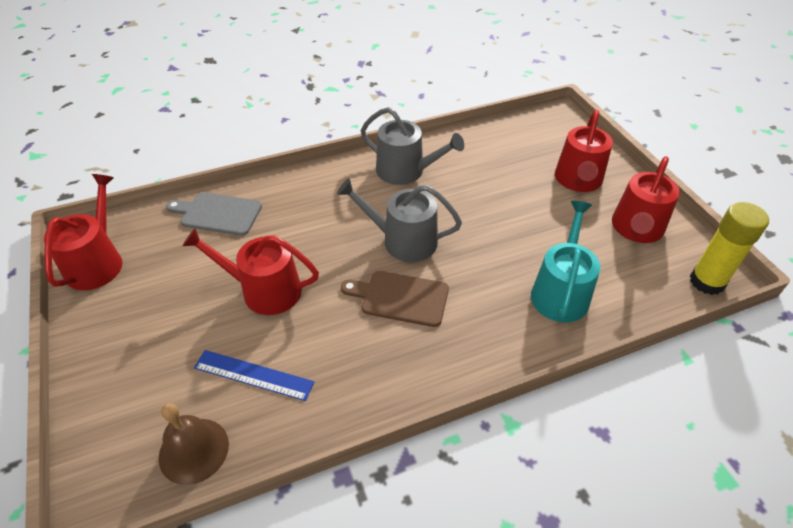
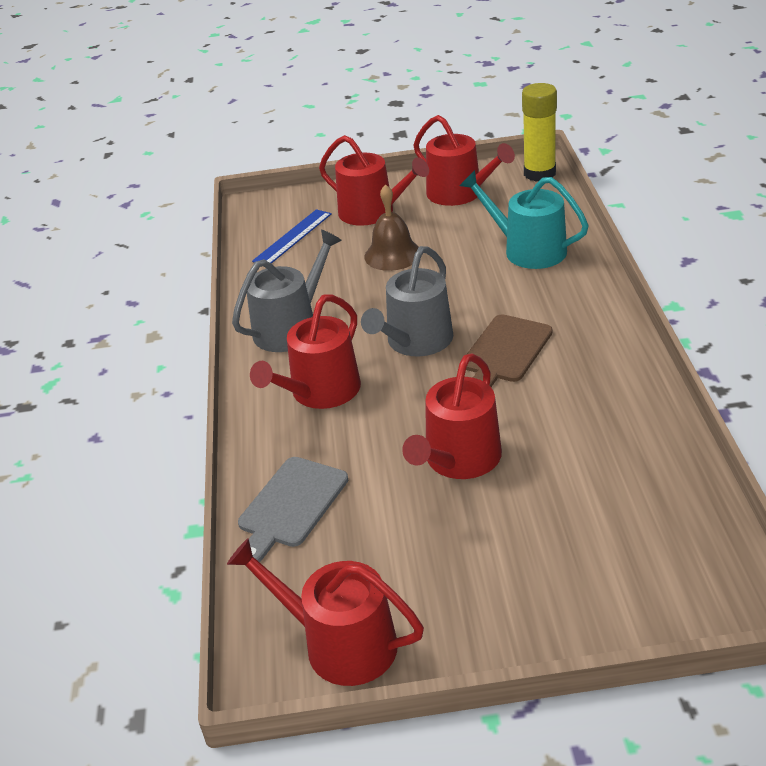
camera: 70 degrees left, 10 degrees down
brown bell [159,403,229,485] -> brown bell moved to [364,184,419,271]
blue ruler [194,350,314,401] -> blue ruler moved to [252,209,332,264]
none -> red watering can [250,294,361,409]

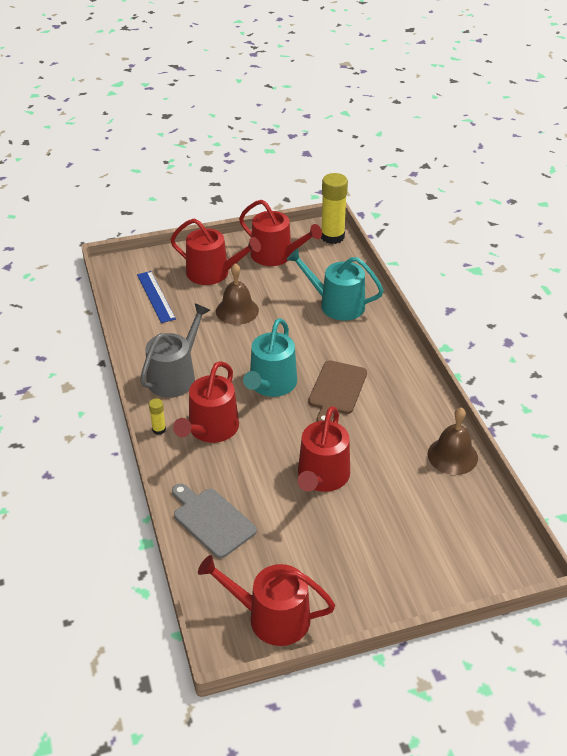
camera: 15 degrees left, 5 degrees up
grey cutting board [238,457,348,562] -> grey cutting board turned 120 degrees clockwise [172,483,257,558]
blue ruler [252,209,332,264] -> blue ruler turned 45 degrees counterclockwise [137,271,176,323]
grey watering can [361,246,453,356] -> turquoise watering can [243,318,297,397]
none -> yellow glue stick [149,398,166,435]
none -> brown bell [428,407,478,475]

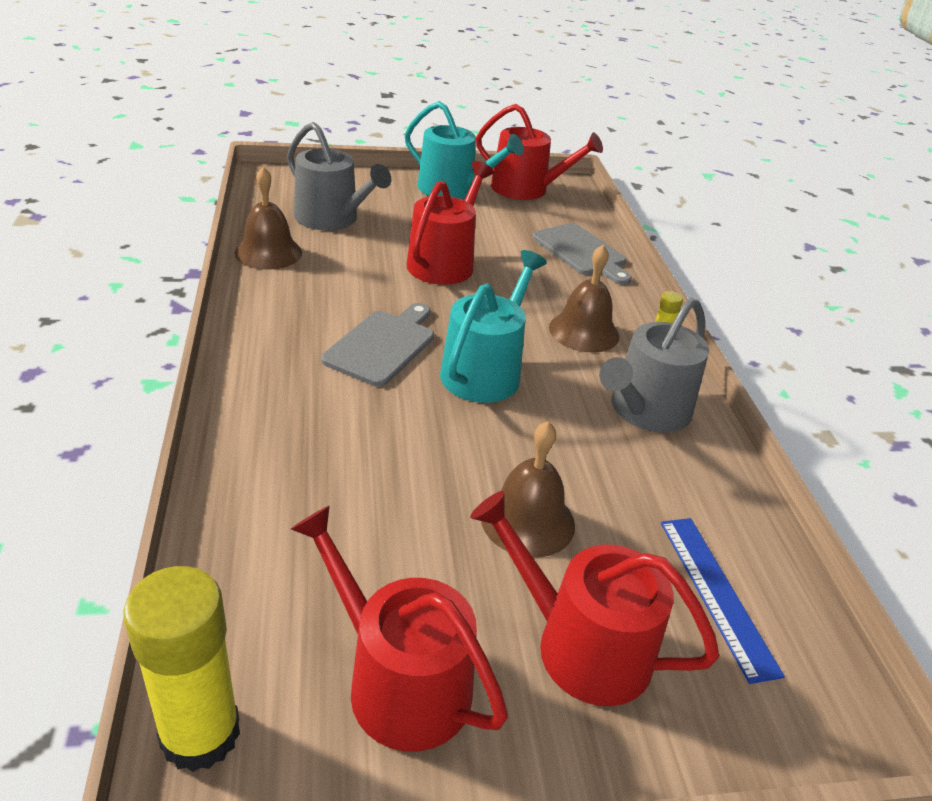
camera: 175 degrees left, 5 degrees down
red watering can [173,361,239,443] -> brown bell [549,245,619,353]
turquoise watering can [287,248,384,321] -> turquoise watering can moved to [405,101,524,199]
brown cutting board [308,360,367,422] -> grey cutting board [321,303,434,386]
none -> grey watering can [287,122,392,230]

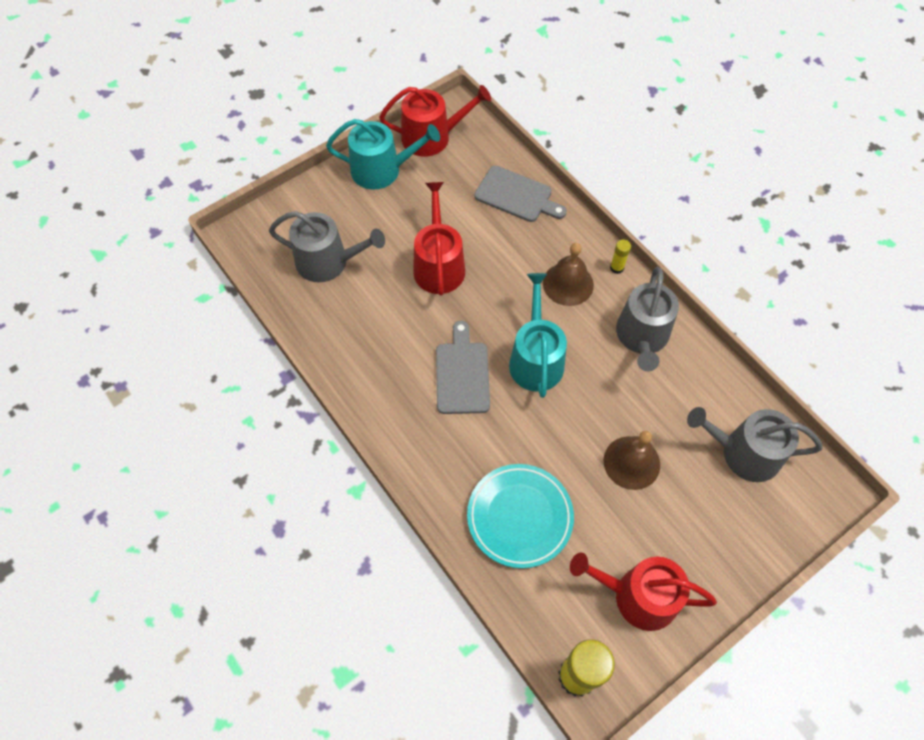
camera: 25 degrees left, 25 degrees up
brown bell [235,167,302,270] -> none
red watering can [470,491,719,706] -> none
blue ruler [661,518,785,684] -> grey watering can [687,407,823,482]
none -> turquoise plate [467,464,574,568]

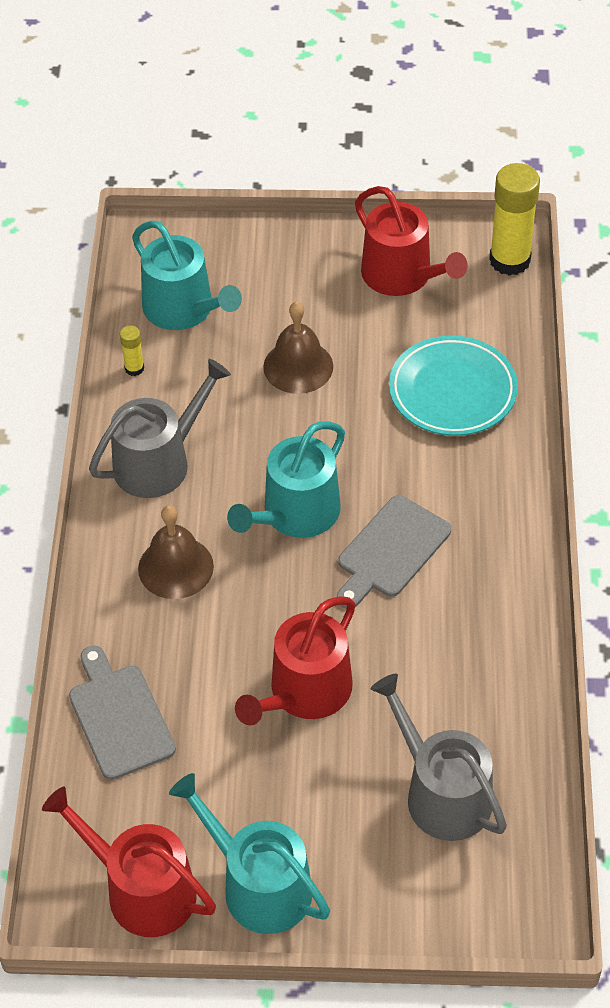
camera: 140 degrees left, 10 degrees down
yellow glue stick [610,240,631,274] -> yellow glue stick moved to [120,326,144,376]
grey watering can [687,407,823,482] -> turquoise watering can [132,220,242,330]

